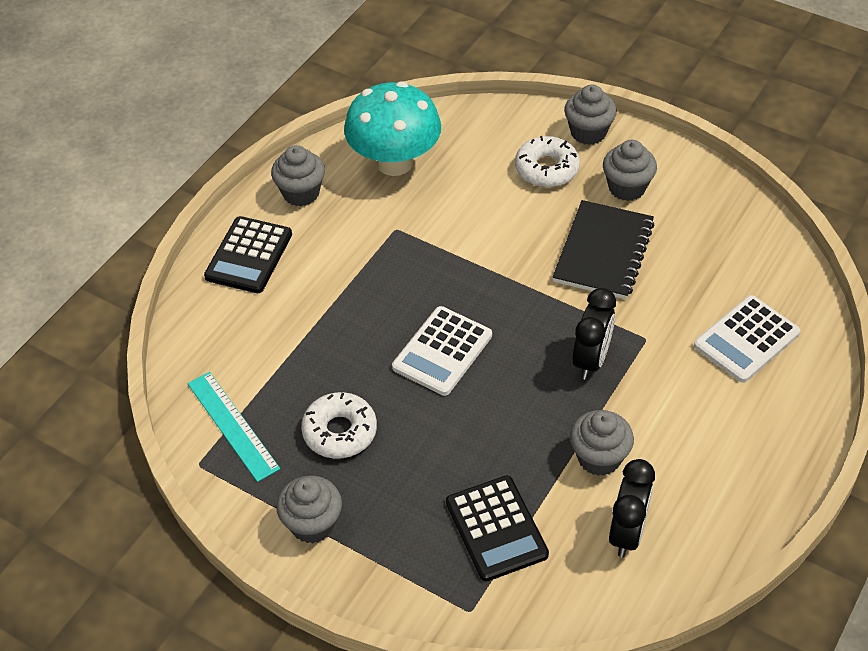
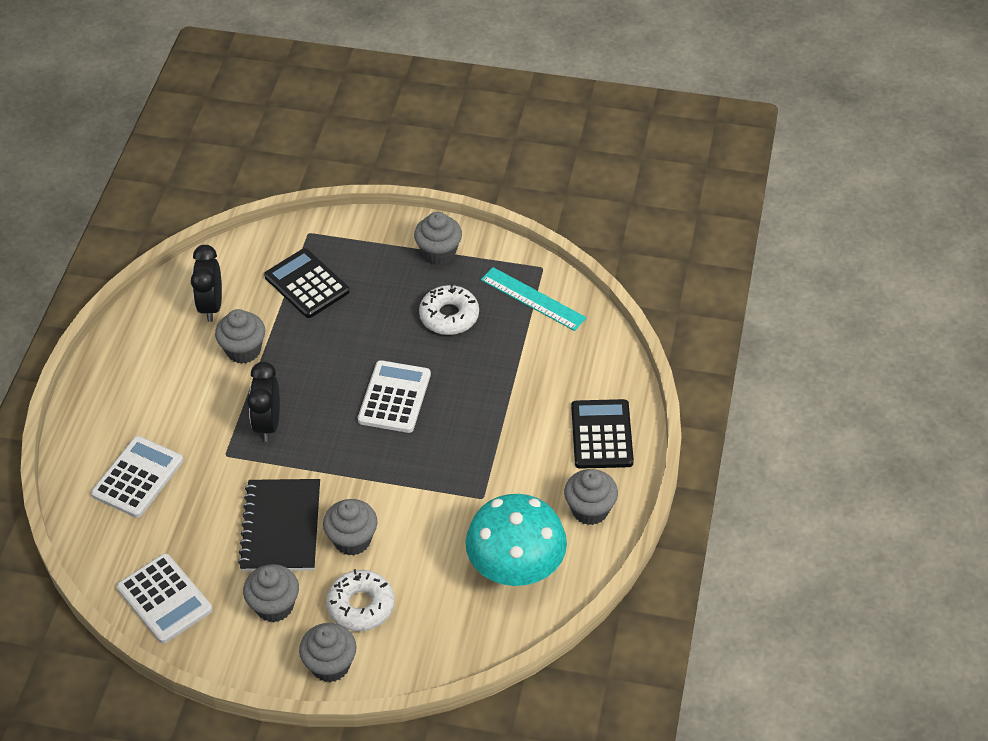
camera: 160 degrees right, 0 degrees up
none -> white calculator [117,553,213,643]
none -> grey cupcake [323,499,378,555]

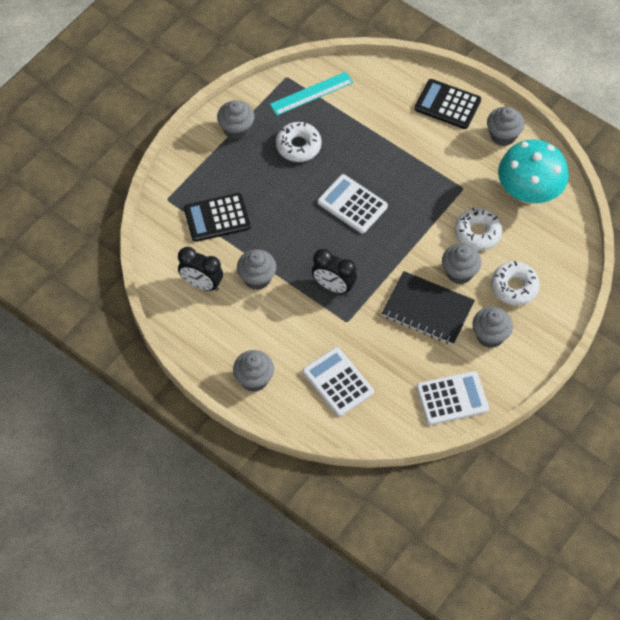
camera: 65 degrees left, 10 degrees up
grey cupcake [299,623,357,682] -> grey cupcake moved to [233,350,274,392]
none -> white donut [455,208,502,250]

